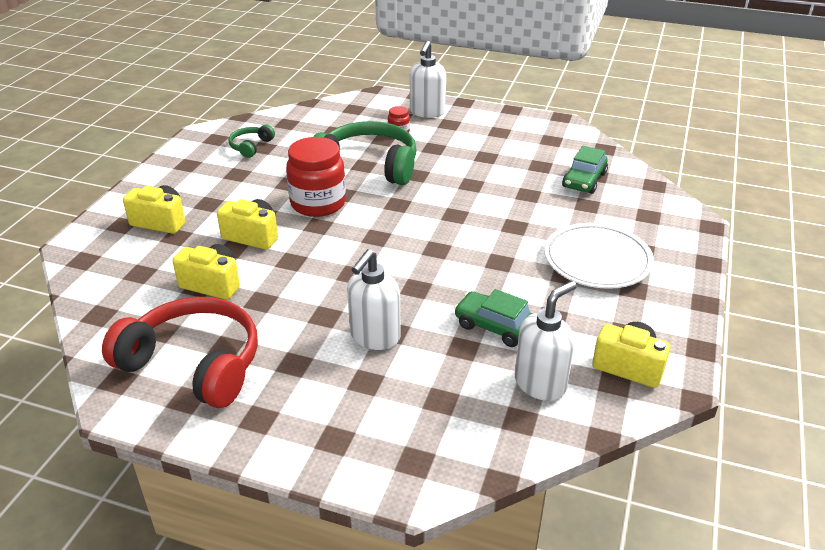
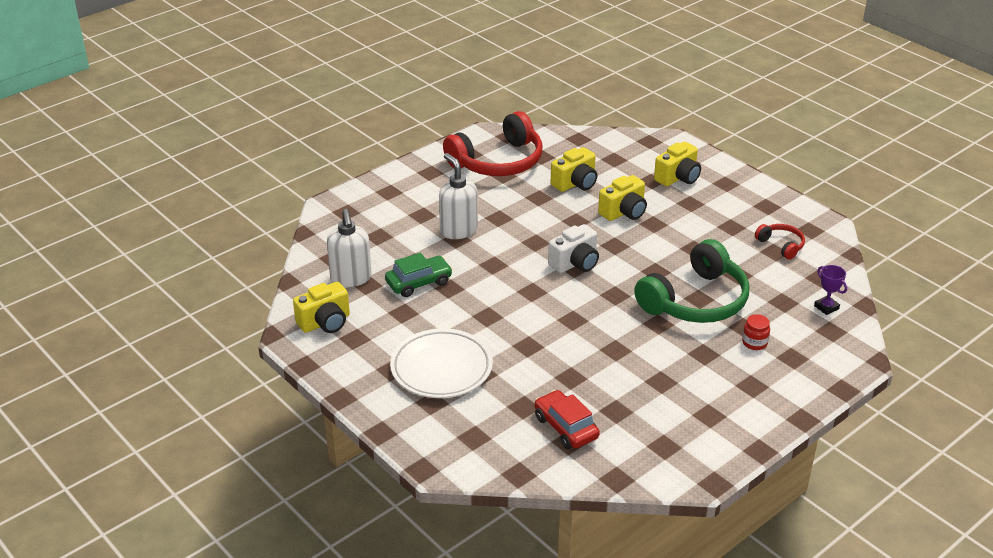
camera: 120 degrees right, 0 degrees up
green headphones [229,124,275,158] -> red headphones [755,224,805,260]
red jar [286,137,346,217] -> none
white soap dispenser [410,41,446,118] -> none
green car [562,146,608,194] -> red car [535,390,600,449]
none -> white camera [548,224,599,273]
none -> purple trophy [814,265,847,315]

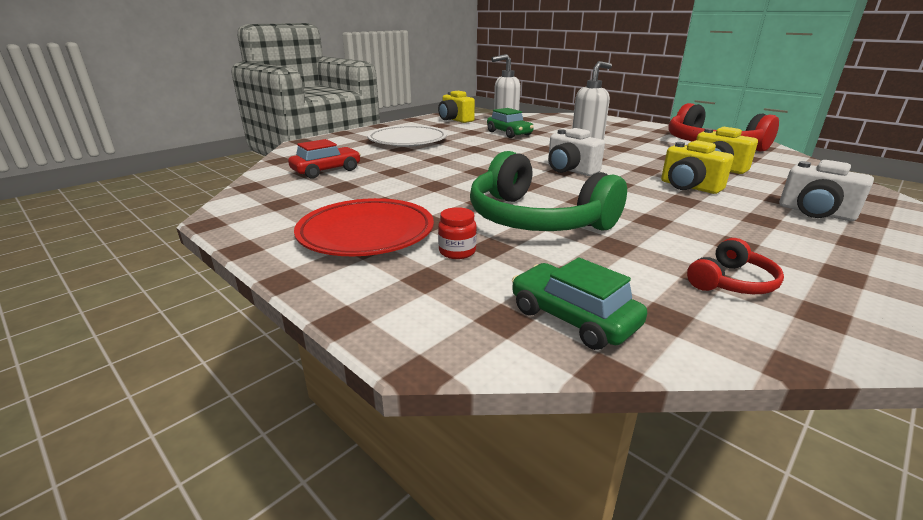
camera: 85 degrees right, 10 degrees down
yellow camera [654,142,701,186] -> white camera [779,160,874,221]
purple trophy [814,265,847,315] -> green car [512,258,647,350]
none -> red plate [294,198,434,256]

